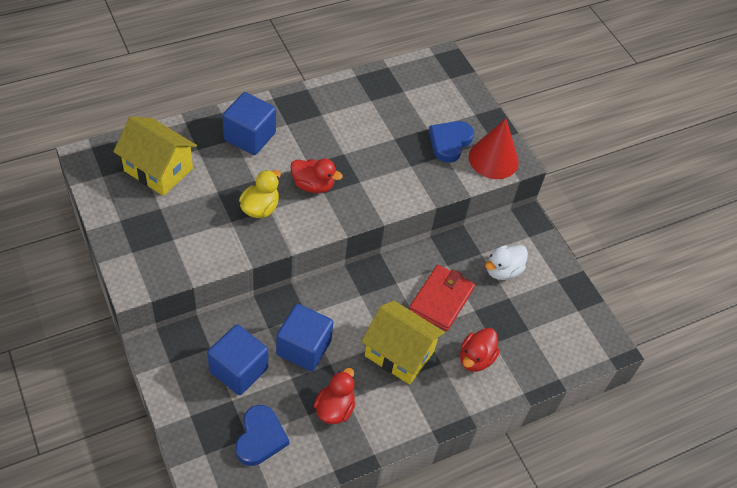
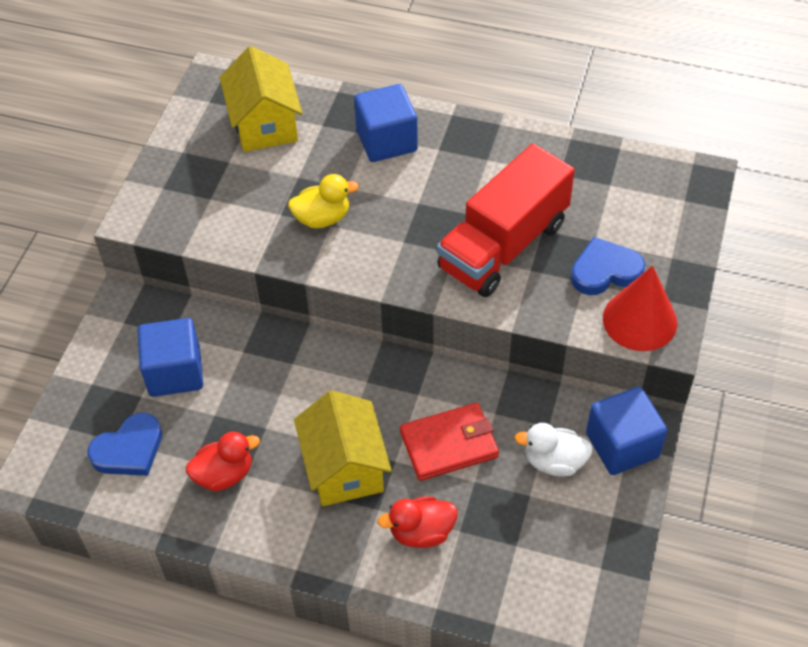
camera: 50 degrees right, 0 degrees up
blue cube [276,304,333,371] -> blue cube moved to [586,387,667,475]
red duck [290,159,343,193] -> none
none -> red truck [437,144,575,297]

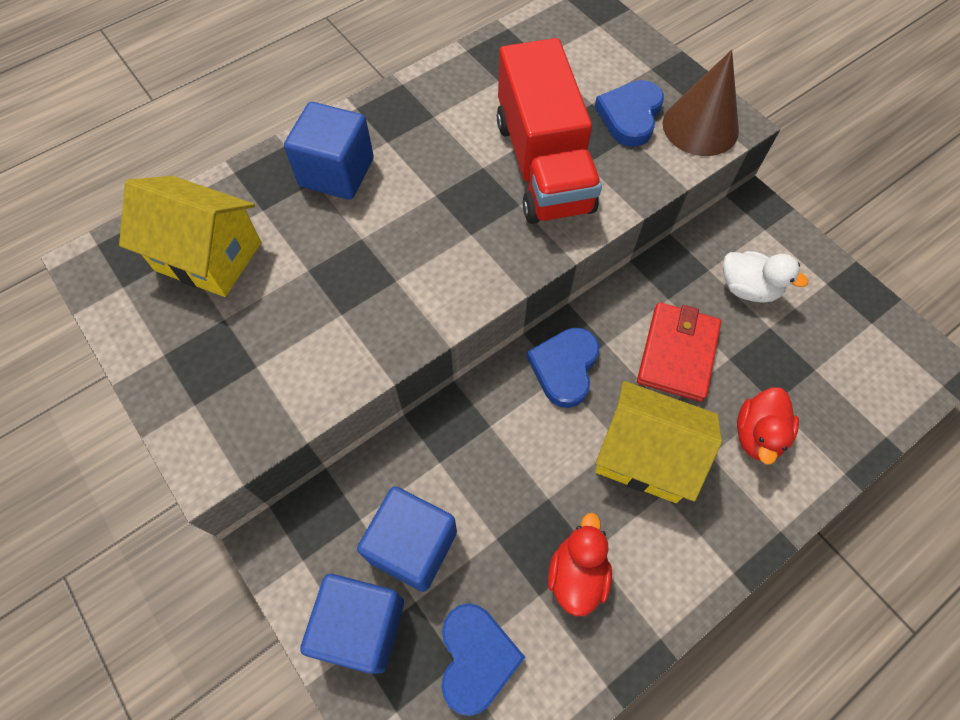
camera: 55 degrees left, 10 degrees up
yellow duck [288,174,359,228] -> none
white duck [514,423,593,476] -> white duck turned 105 degrees counterclockwise [723,251,808,303]
blue cube [586,387,667,475] -> blue cube moved to [300,574,404,673]
red cone [603,266,677,351] -> brown cone [663,50,739,156]
none -> blue heart [527,328,599,408]

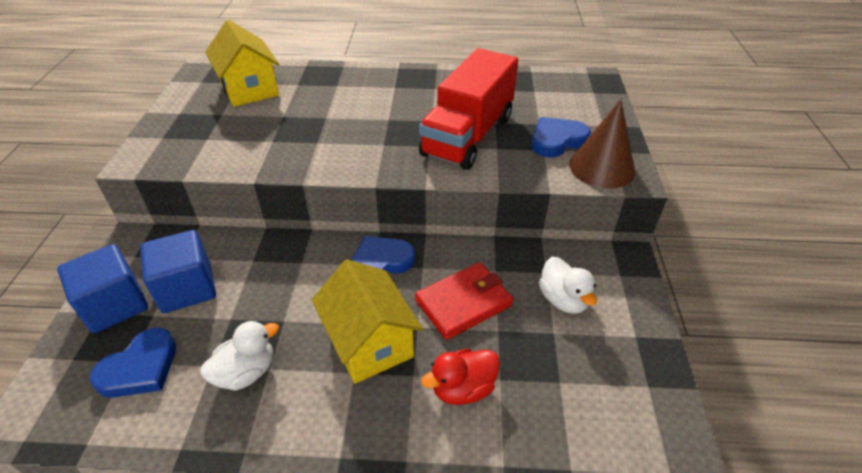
camera: 40 degrees right, 20 degrees down
blue cube [284,102,374,200] -> none
red duck [548,513,612,616] -> white duck [200,320,279,391]

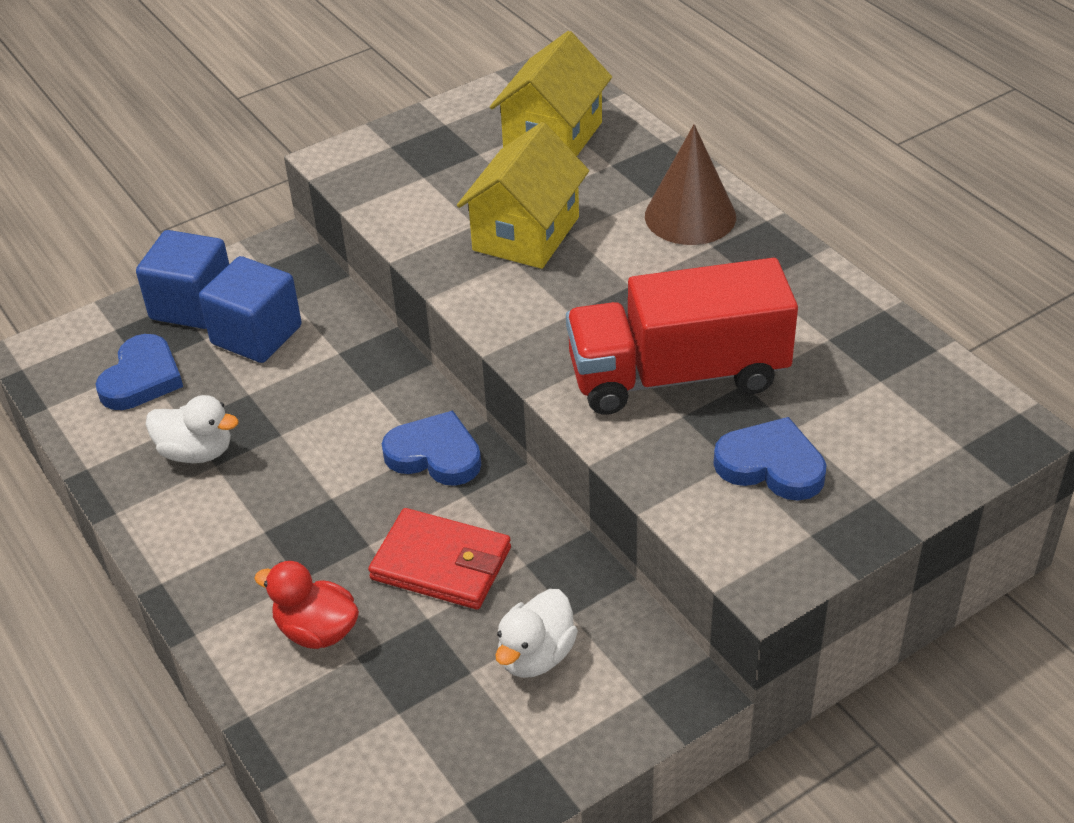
camera: 55 degrees right, 0 degrees up
blue heart [90,327,176,398] -> blue heart turned 75 degrees counterclockwise [95,334,183,410]
yellow house [312,259,423,384] -> yellow house moved to [457,122,589,269]
brown cone [569,99,635,189] -> brown cone moved to [645,124,736,245]

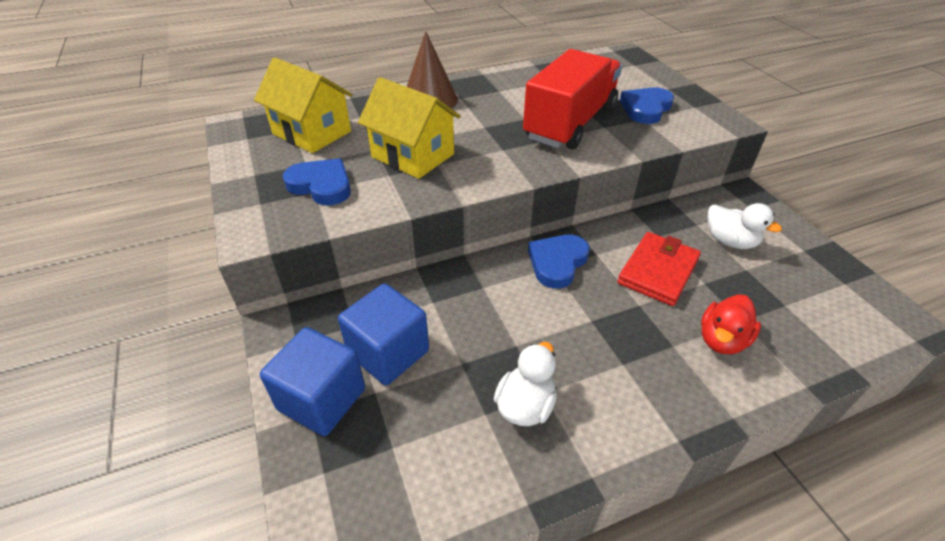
camera: 80 degrees left, 0 degrees up
blue heart [95,334,183,410] -> blue heart moved to [283,158,351,205]
red truck [566,258,798,415] -> red truck turned 150 degrees counterclockwise [523,49,622,150]

